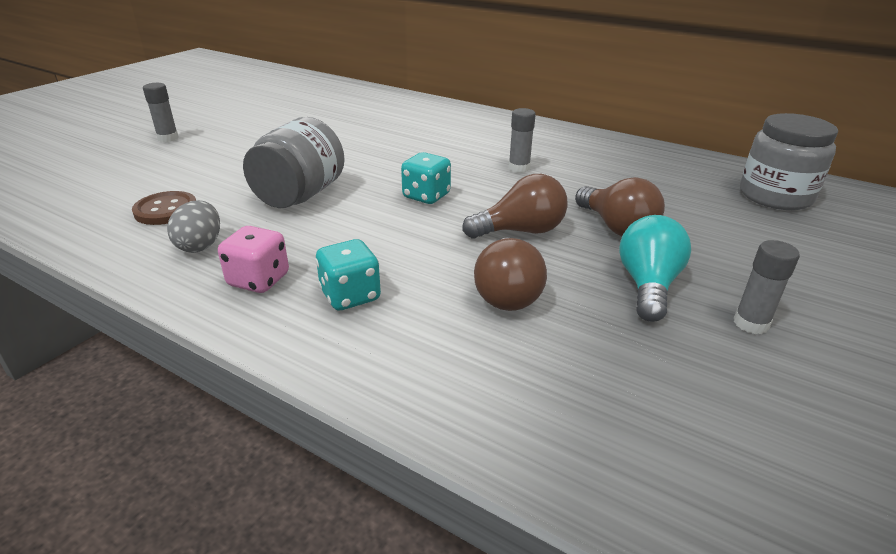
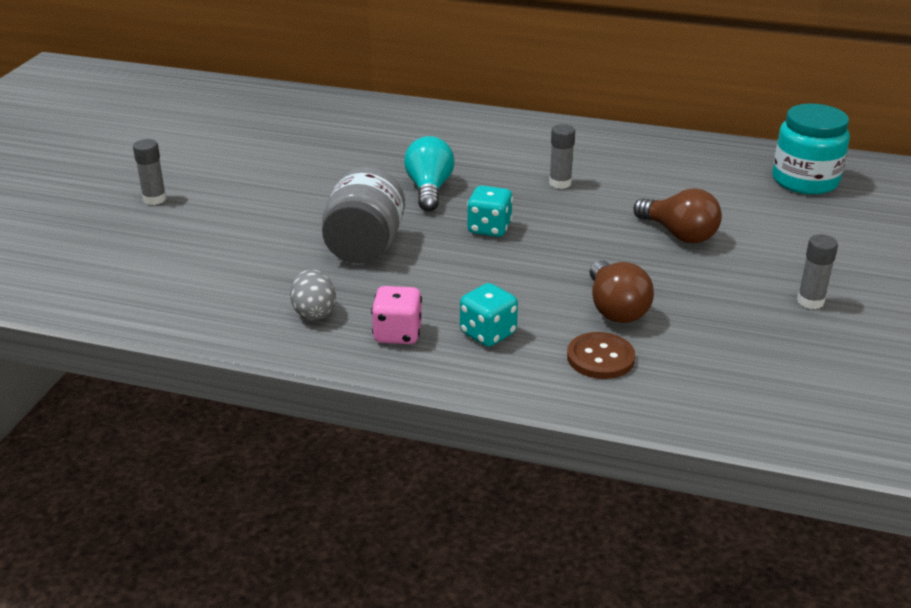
camera: 15 degrees left, 0 degrees up
brown button [132,191,196,225] -> brown button moved to [567,332,635,379]
brown light bulb [462,174,568,238] -> none
turquoise light bulb [619,215,691,322] -> turquoise light bulb moved to [404,136,454,211]
grey jar [740,113,838,210] -> turquoise jar [772,103,850,194]

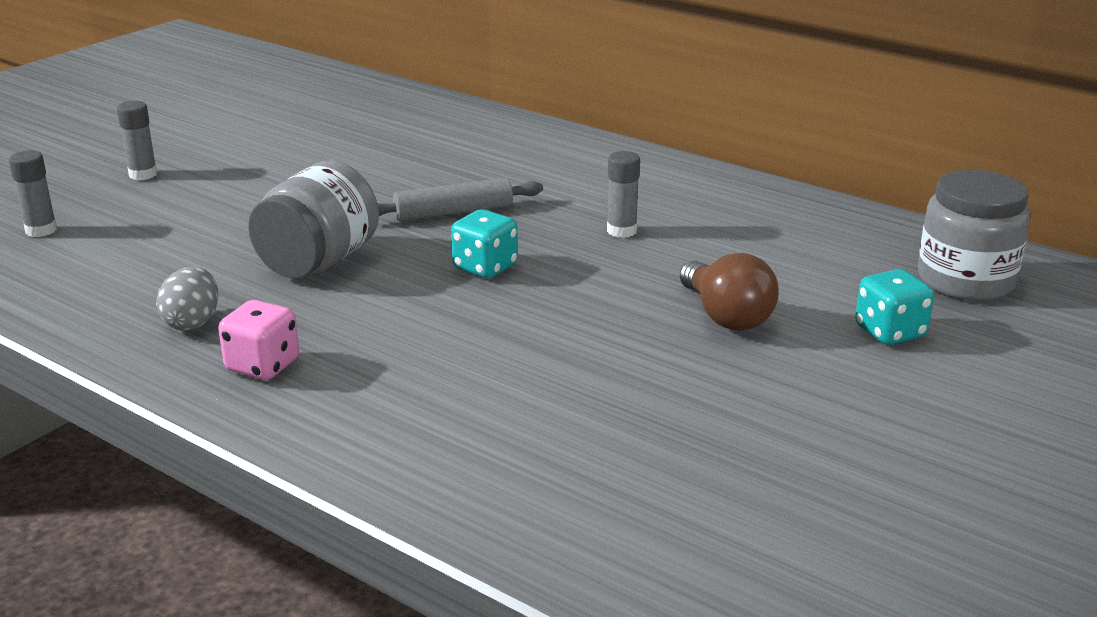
camera: 20 degrees right, 5 degrees down
turquoise light bulb [404,136,454,211] -> grey rolling pin [377,178,543,222]
turquoise dice [460,283,518,347] -> turquoise dice moved to [855,269,934,345]
brown button [567,332,635,379] -> none
brown light bulb [590,260,654,323] -> none
turquoise jar [772,103,850,194] -> grey jar [918,170,1030,301]
grey glue stick [797,234,838,309] -> grey glue stick moved to [9,150,57,237]

